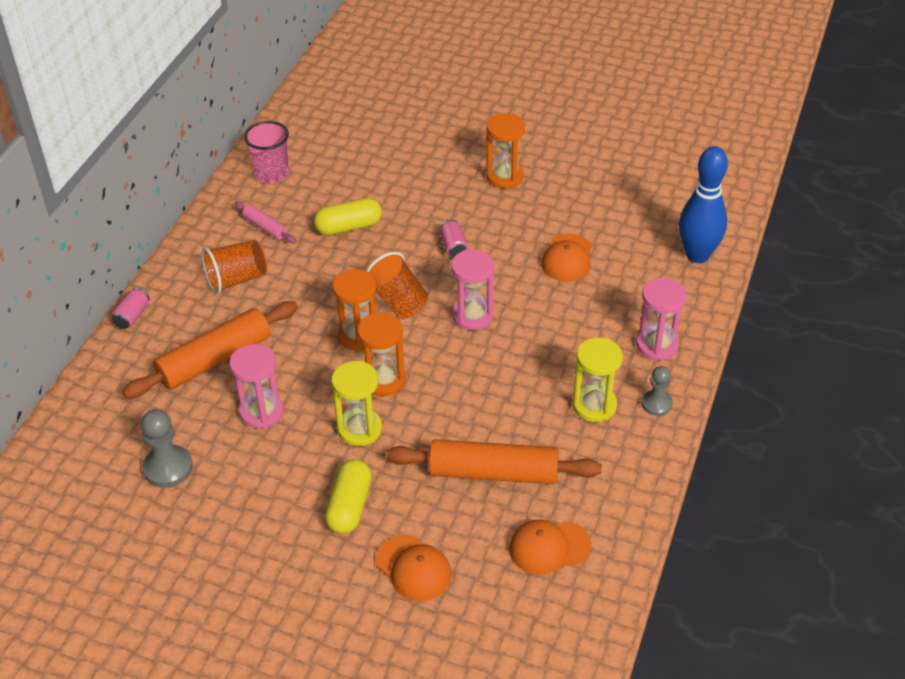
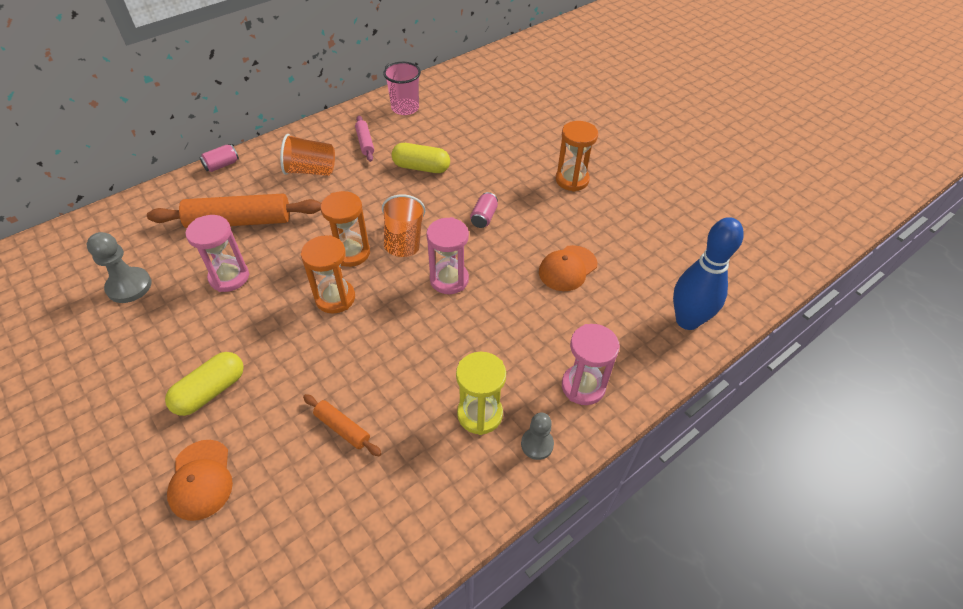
camera: 30 degrees right, 5 degrees up
yellow hourglass [332,361,382,446] -> none
orange rolling pin [387,439,602,484] -> orange rolling pin [303,394,382,456], size x0.49
orange cap [509,520,592,575] -> none

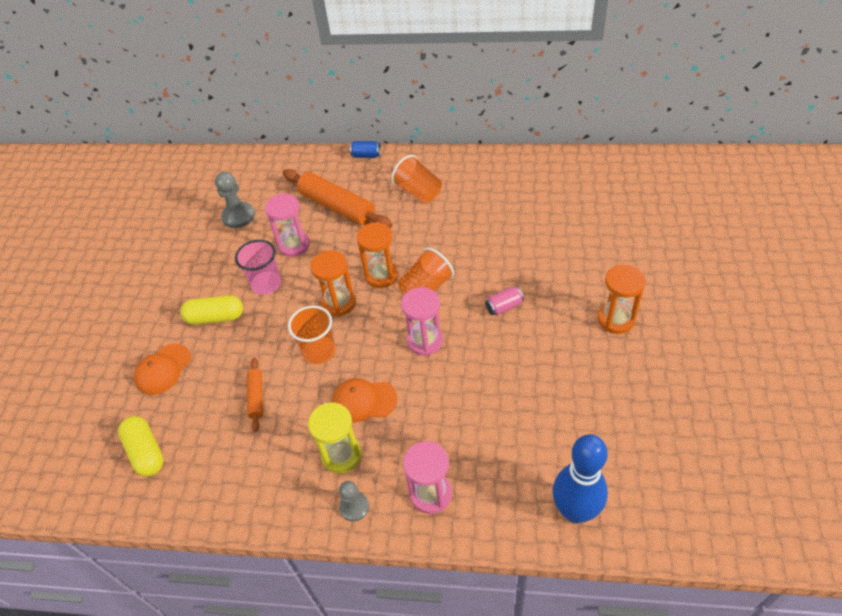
camera: 50 degrees right, 0 degrees up
pink can [199,144,239,172] -> blue can [350,141,381,158]
pink rolling pin [355,116,374,162] -> none
pink cup [383,62,421,115] -> pink cup moved to [235,240,281,295]
yellow capsule [391,143,450,173] -> yellow capsule moved to [118,416,164,477]
orange cap [539,245,598,291] -> orange cap moved to [332,378,397,423]
none -> orange cup [288,306,336,364]

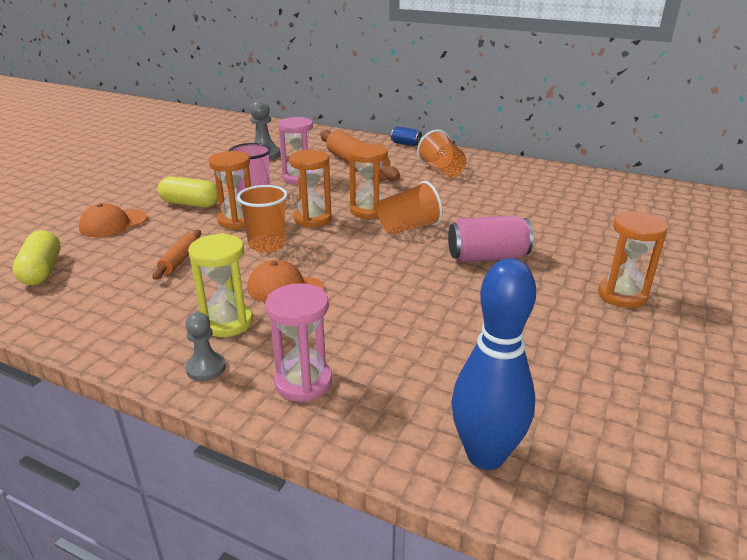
camera: 15 degrees right, 20 degrees down
pink hourglass [401,287,443,356] -> none
pink can [485,286,524,316] -> pink can [448,215,533,263], size x1.81
none -> orange hourglass [209,151,251,229]

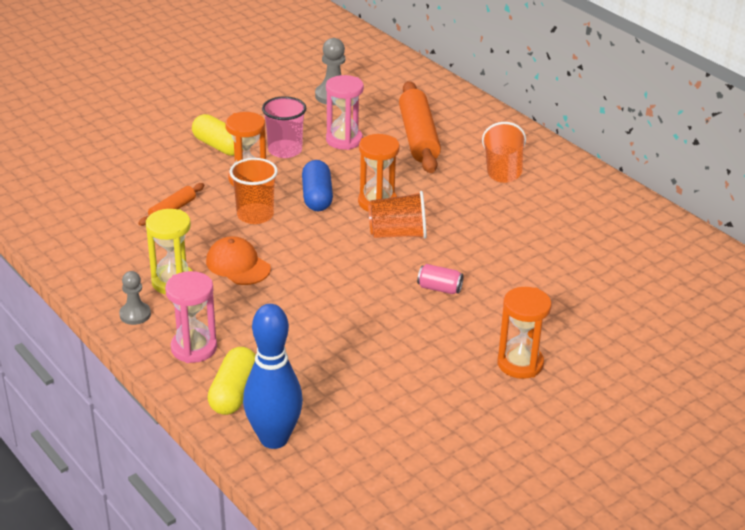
camera: 25 degrees right, 5 degrees up
yellow capsule [13,230,61,285] -> yellow capsule moved to [207,347,256,415]
orange cap [79,203,148,237] -> none
orange hourglass [289,150,332,227] -> blue capsule [302,160,333,211]
blue can [391,126,422,146] -> none
pink can [448,215,533,263] -> pink can [417,264,464,294], size x0.55

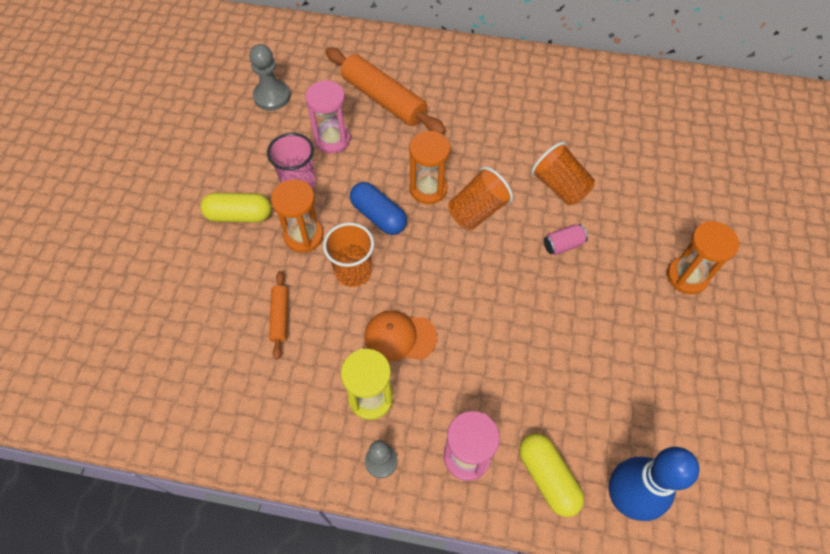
camera: 40 degrees left, 25 degrees up
orange cup [482,122,526,183] -> orange cup moved to [531,142,595,205]

